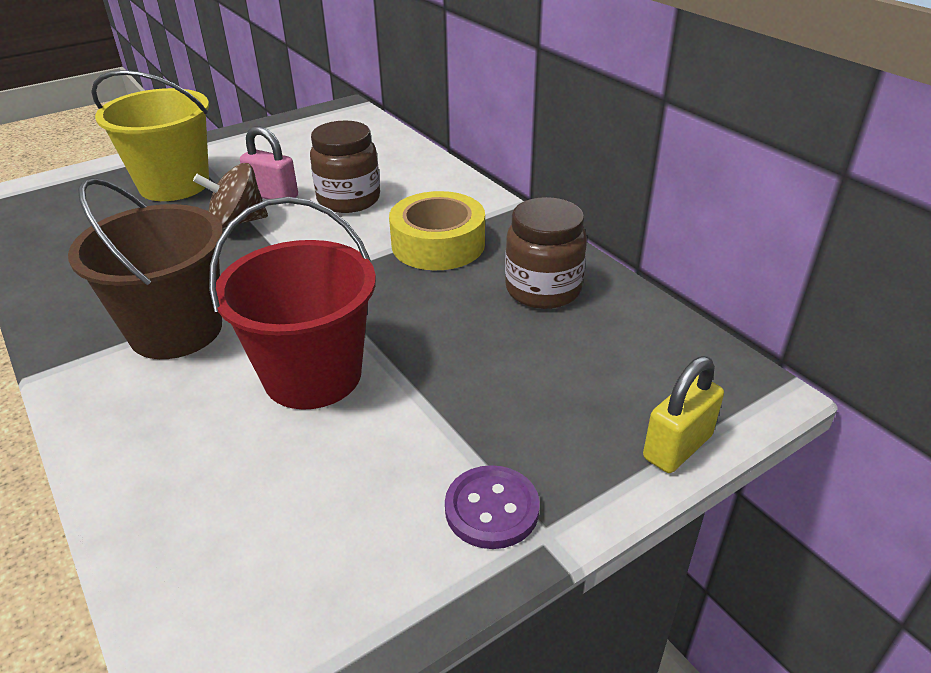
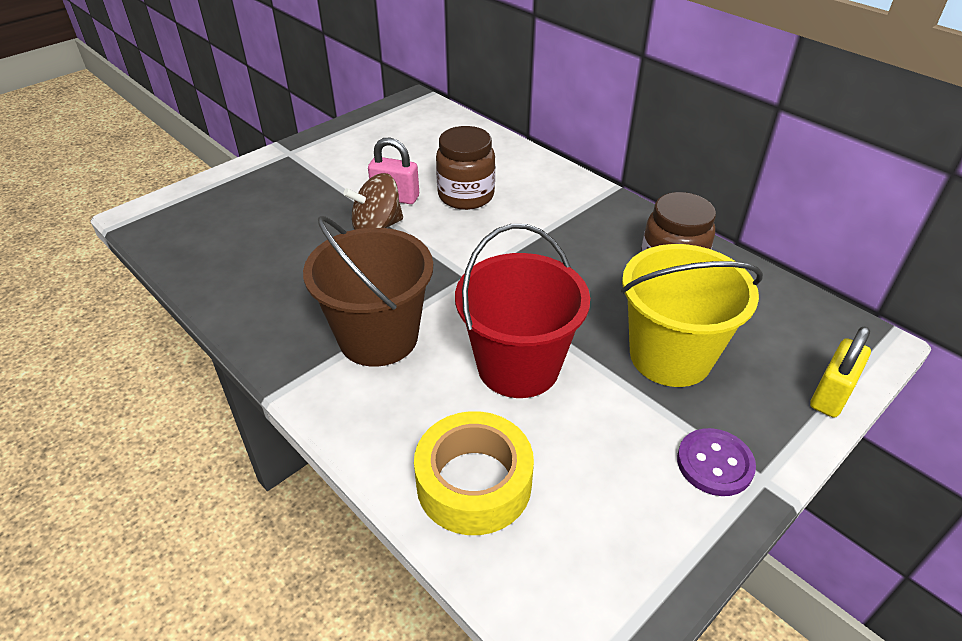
camera: 10 degrees left, 5 degrees up
yellow bucket [91,70,209,201] -> yellow bucket moved to [621,244,763,387]
yellow tape [389,191,485,270] -> yellow tape moved to [414,411,534,535]

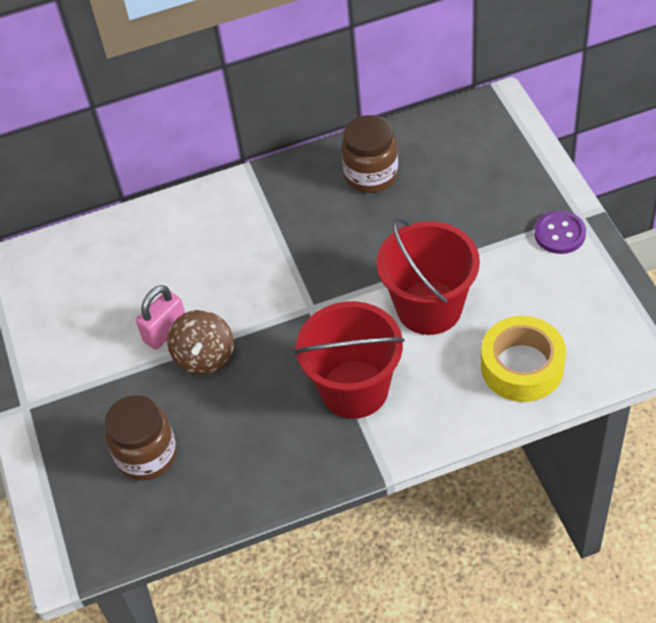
camera: 60 degrees left, 10 degrees up
brown bucket [303,216,433,367] -> red bucket [294,301,405,419]
brown jar [436,126,495,210] -> brown jar moved to [105,395,177,481]
yellow bucket [621,244,763,387] -> none
yellow padlock [810,326,871,418] -> none

